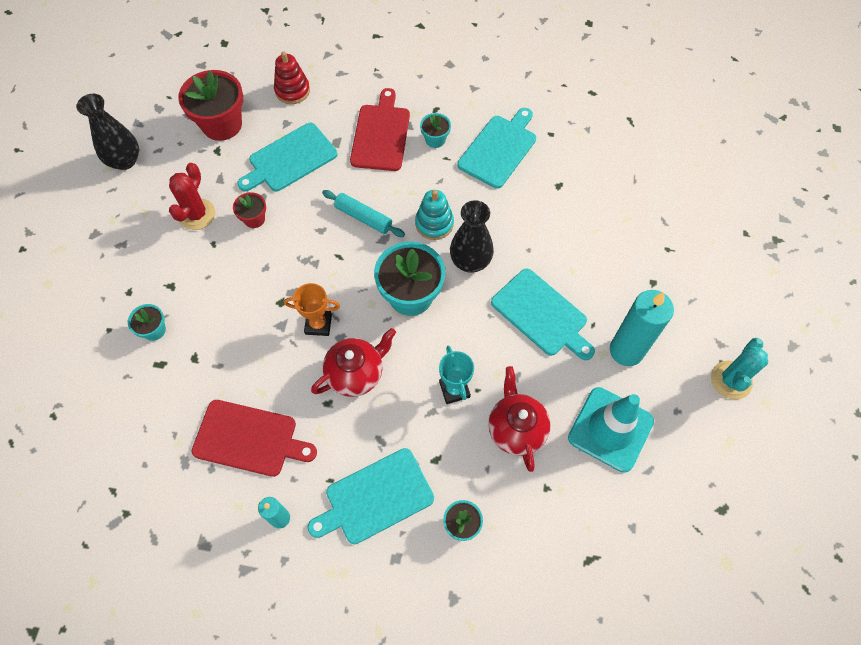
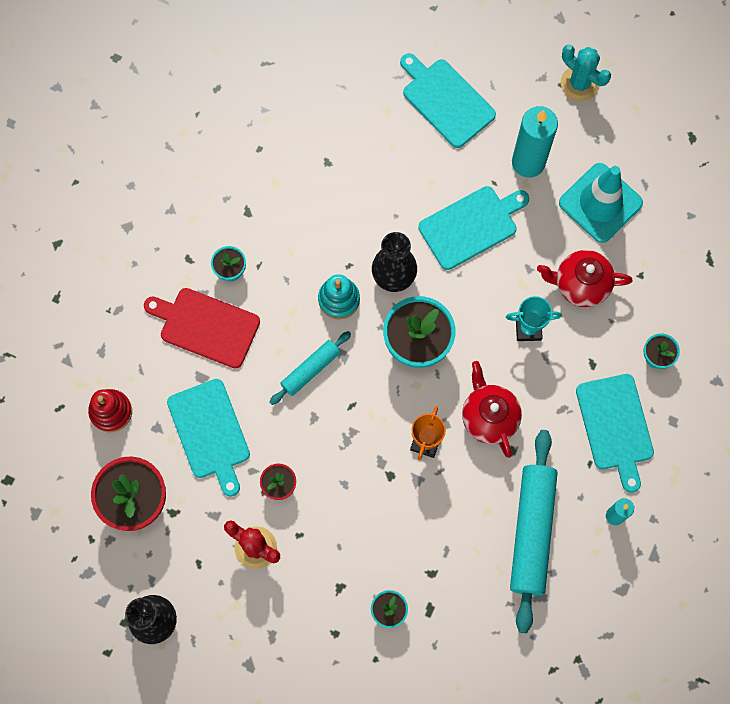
camera: 75 degrees left, 10 degrees up
red cutting board [191,400,317,477] -> turquoise rolling pin [510,430,558,633]
turquoise cutting board [457,108,536,189] -> turquoise cutting board moved to [400,53,496,148]

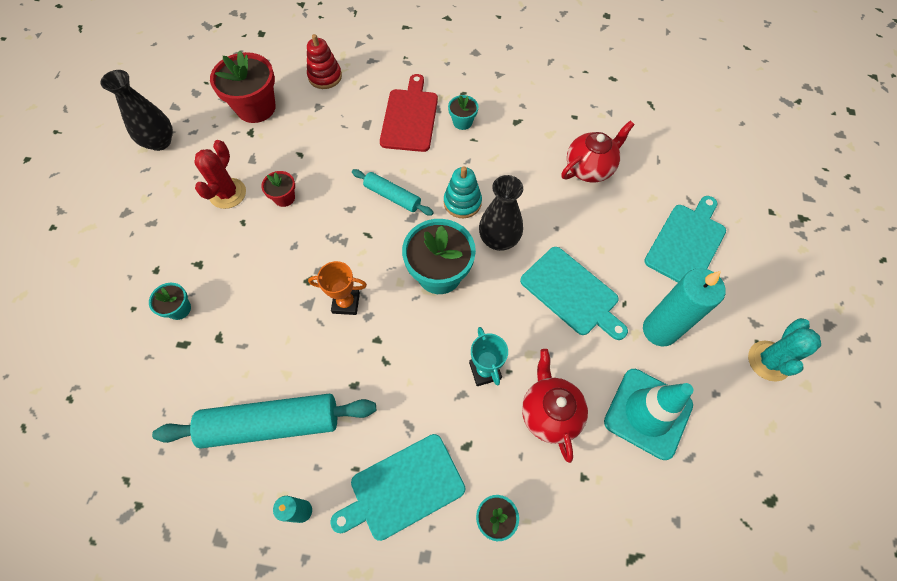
camera: 75 degrees right, 10 degrees down
turquoise cutting board [167,379,250,497] -> none
red teapot [462,361,522,458] -> red teapot moved to [561,120,635,183]

